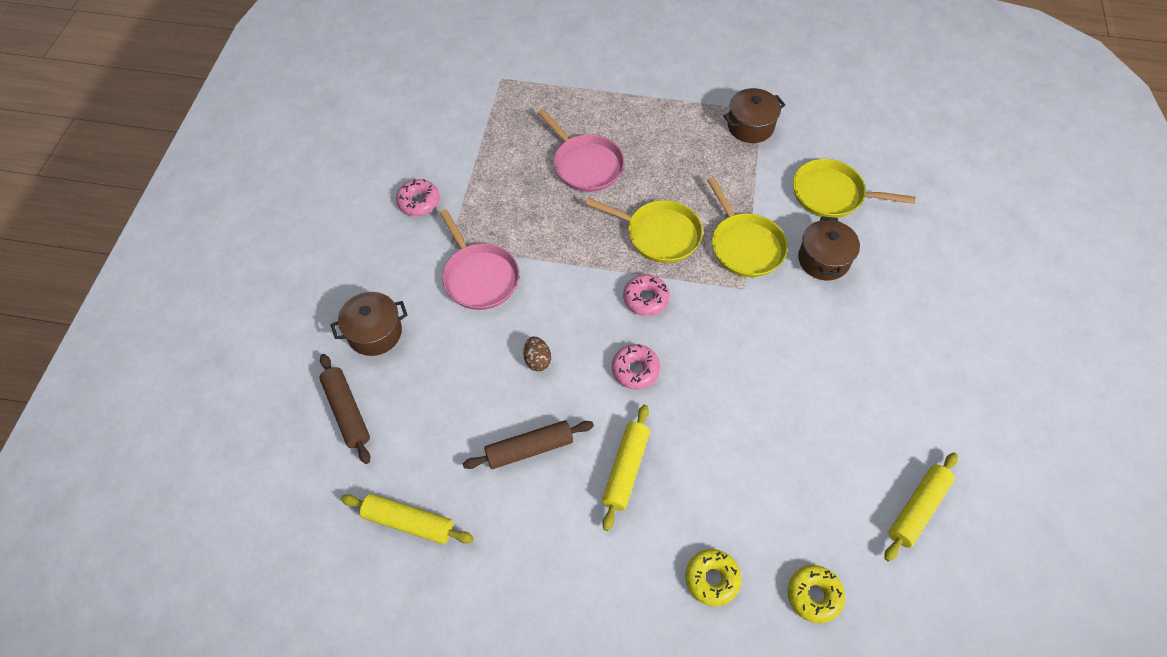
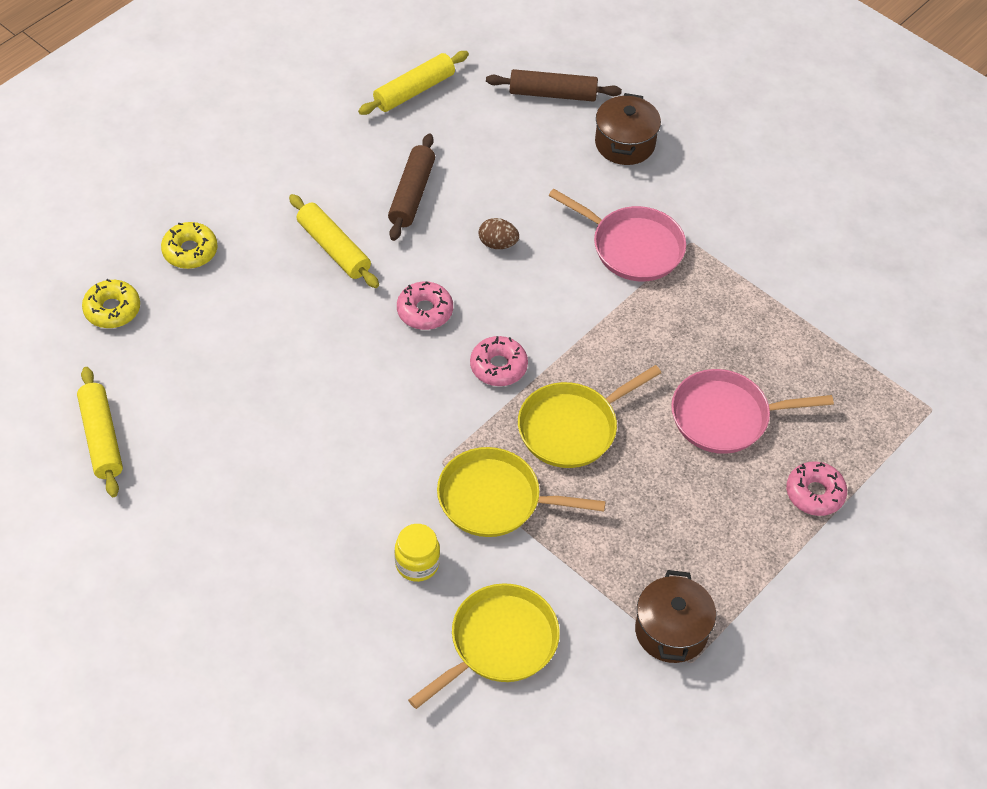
camera: 120 degrees right, 5 degrees down
pink donut [396,179,440,216] -> pink donut moved to [786,461,847,516]
pink pan [439,209,519,310] -> pink pan turned 150 degrees counterclockwise [548,189,686,281]
brown pot [798,216,860,280] -> yellow jar [394,524,440,582]

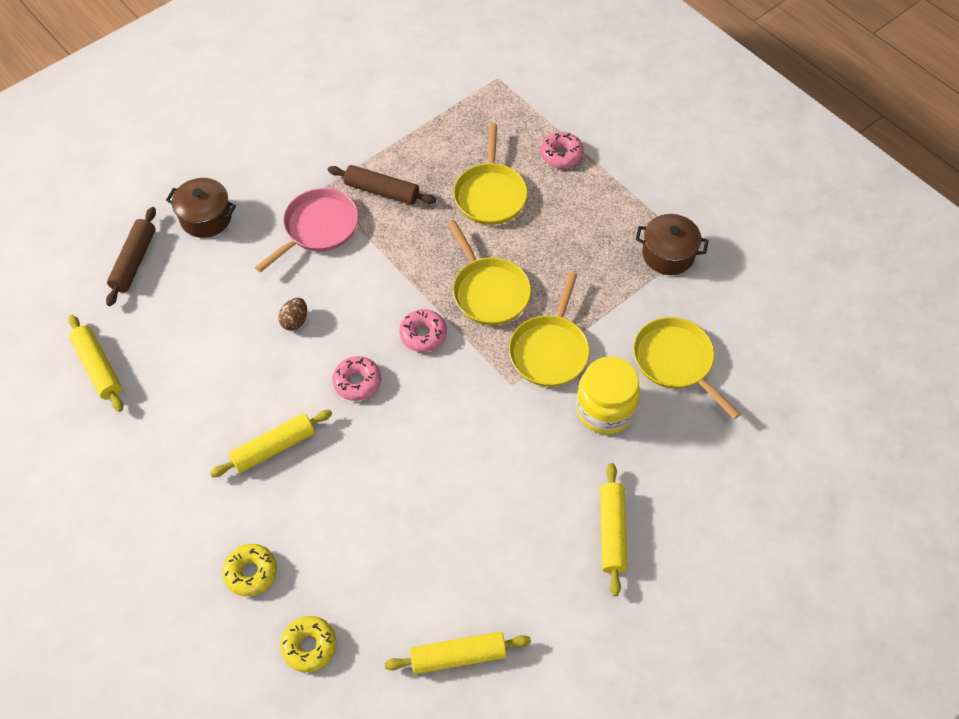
camera: 80 degrees left, 5 degrees up
brown rolling pin [388,134,435,241] -> brown rolling pin moved to [328,165,436,205]
yellow jar [394,524,440,582] -> yellow jar [576,356,640,434], size x1.70
pink pan [671,369,834,454] -> yellow pan [453,123,528,225]
none -> yellow rolling pin [600,463,628,596]

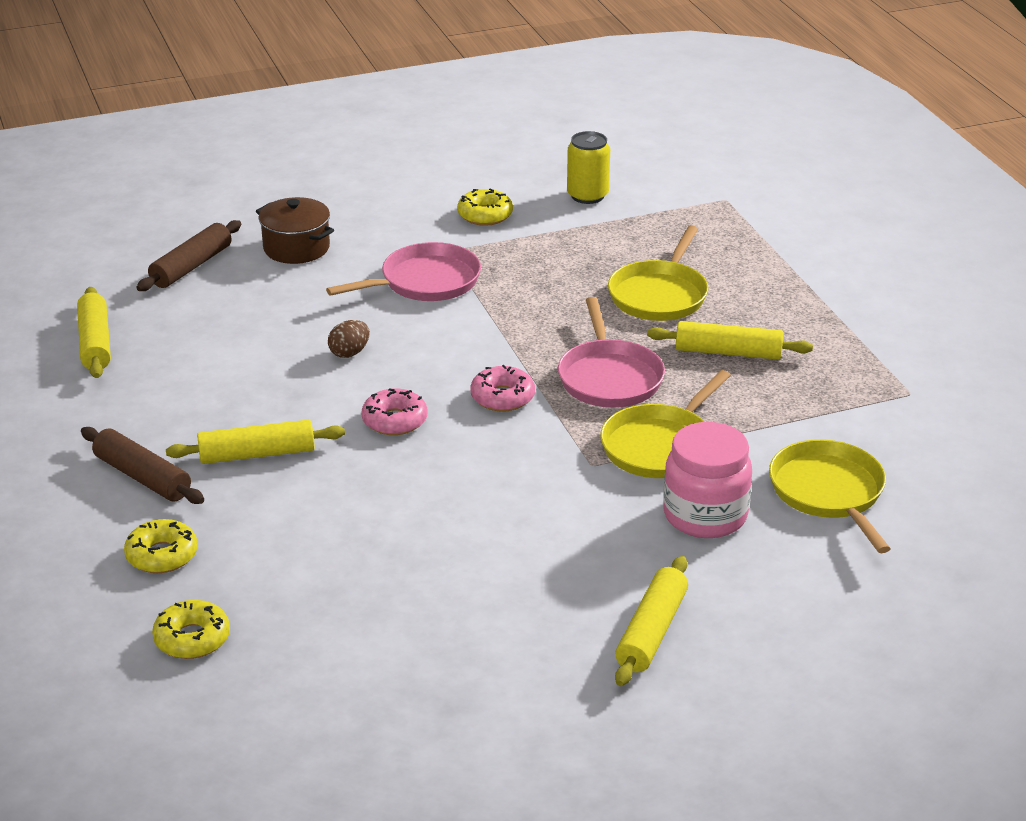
camera: 20 degrees right, 25 degrees down
brown rolling pin [328,165,436,205] -> brown rolling pin moved to [81,427,204,504]
yellow rolling pin [385,631,531,674] -> yellow rolling pin moved to [647,321,813,360]
yellow pan [448,221,531,325] -> pink pan [558,297,665,408]
pink donut [541,132,584,168] -> none
yellow jar [576,356,640,434] -> pink jar [663,422,752,538]
brown pot [636,214,709,275] -> none
none -> yellow donut [457,188,513,226]
none -> yellow can [567,131,610,204]

